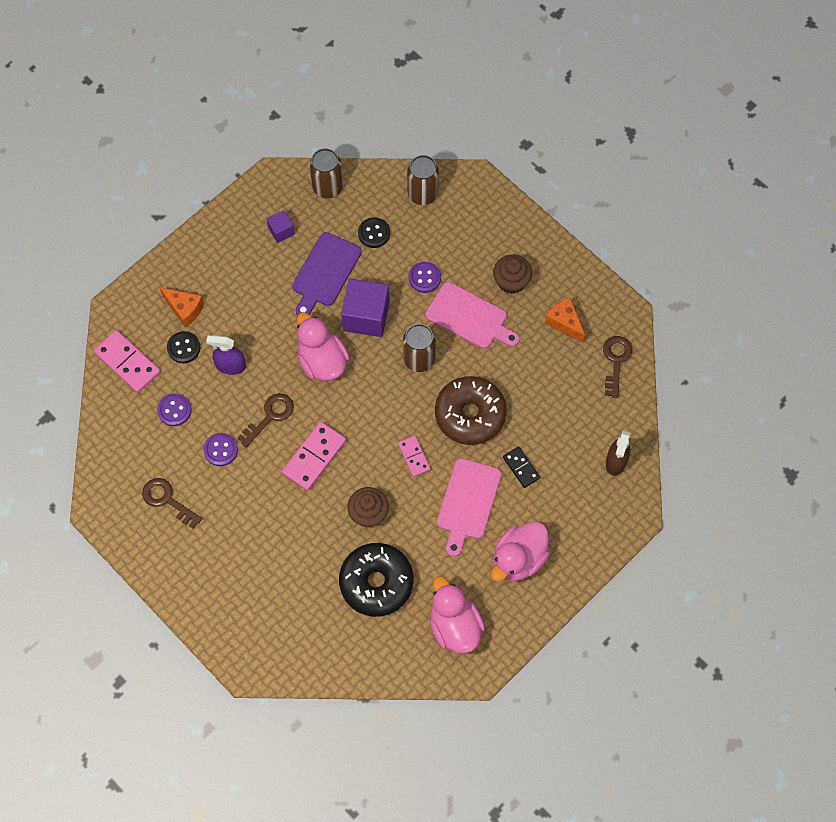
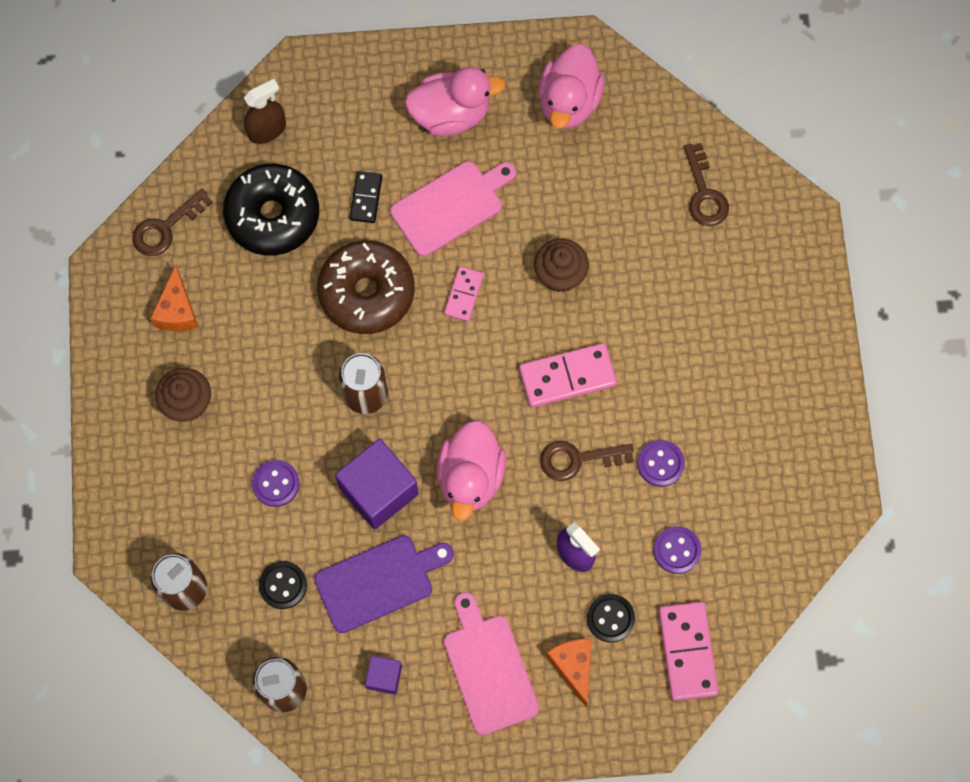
camera: 140 degrees left, 5 degrees up
brown key [142,478,202,529] -> brown key moved to [684,143,729,226]
black donut [339,543,414,617] -> black donut moved to [223,164,319,256]
pink cutting board [425,282,519,349] -> pink cutting board moved to [444,592,539,735]

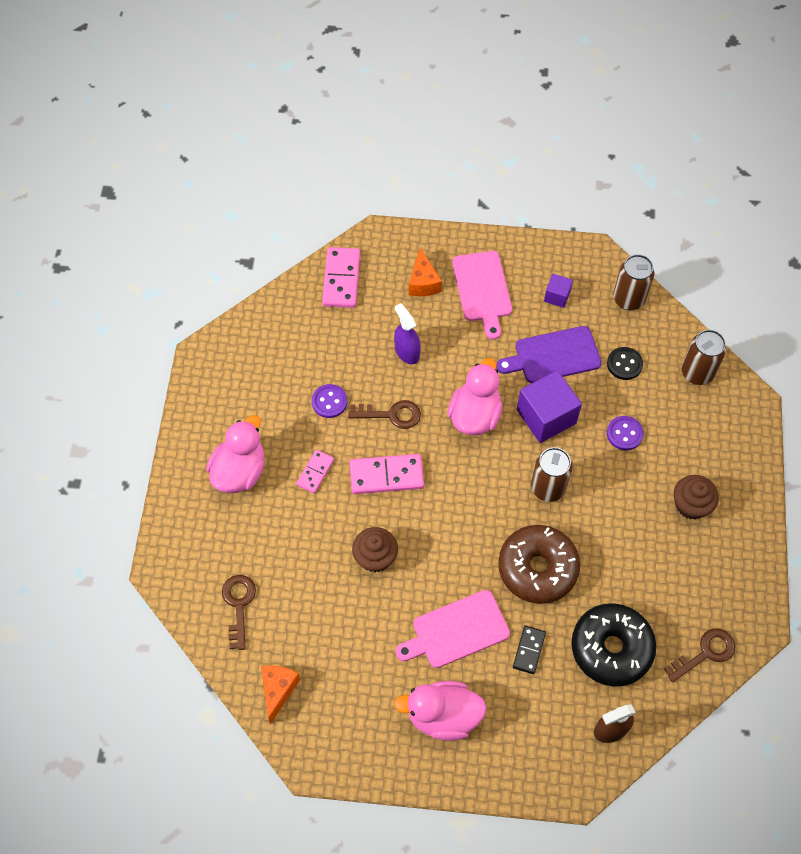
camera: 170 degrees left, 10 degrees down
orange cheese [150,265,199,331] -> orange cheese moved to [261,665,300,724]
pink domino [444,266,484,322] -> pink domino moved to [296,450,334,493]
pink duck [538,44,605,129] -> pink duck moved to [206,415,264,493]
black button [587,594,635,643] -> none
purple button [653,526,701,574] -> none

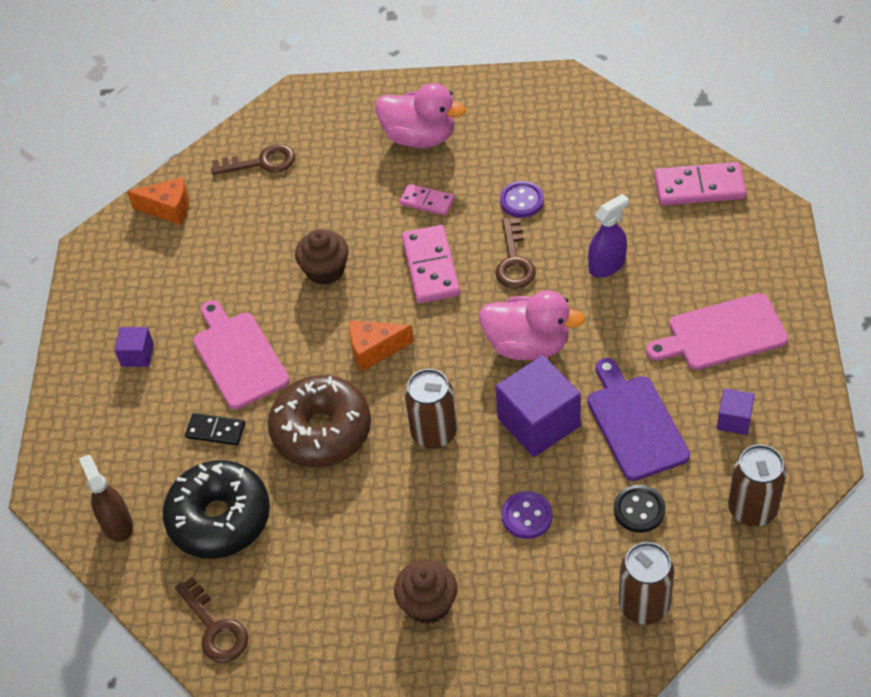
camera: 90 degrees right, 10 degrees down
pink duck [394,681,487,741] -> purple cube [114,327,154,367]
orange cheese [409,248,442,296] -> orange cheese moved to [349,320,414,372]

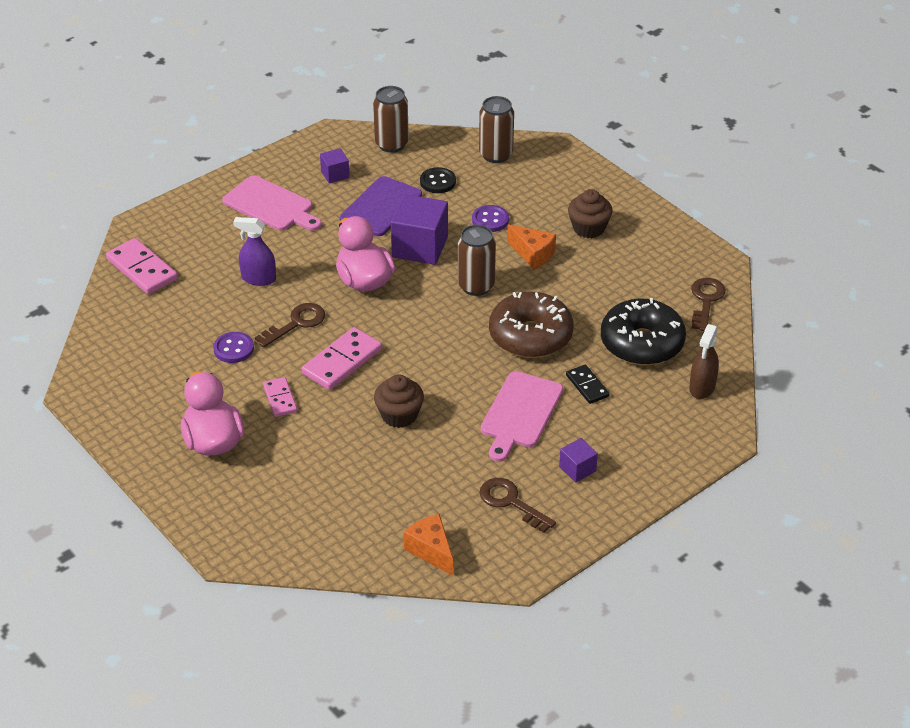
camera: 135 degrees left, 10 degrees down
brown key [211,144,295,175] -> brown key moved to [479,478,556,533]
orange cheese [349,320,414,372] -> orange cheese moved to [507,224,556,270]

